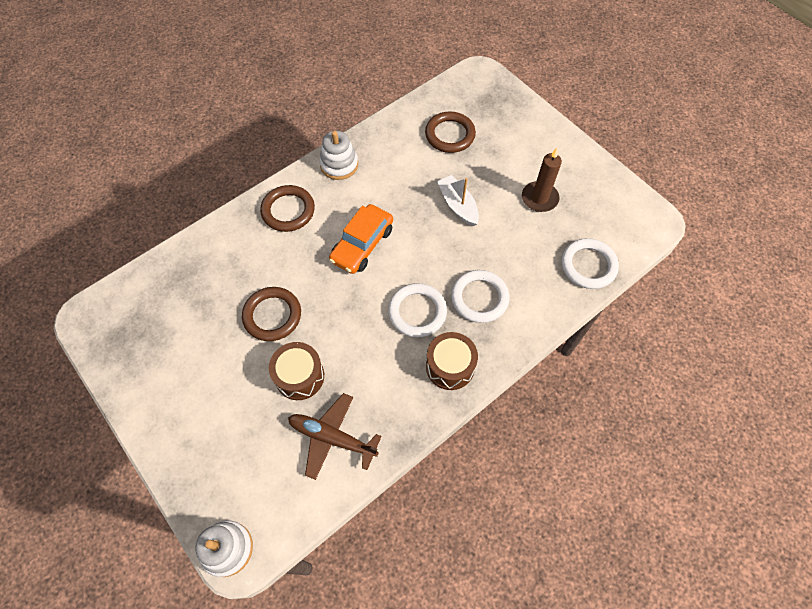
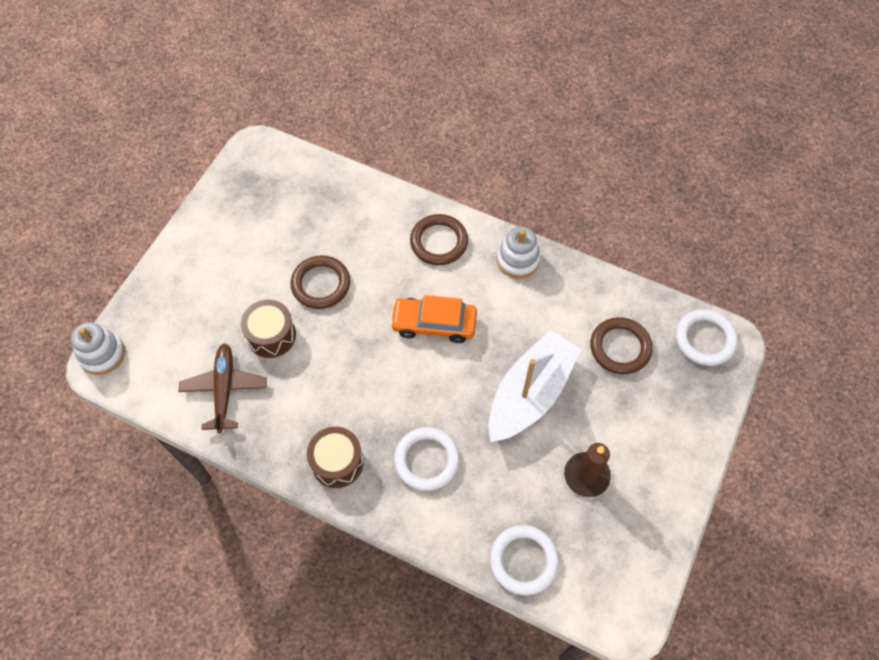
camera: 65 degrees right, 0 degrees up
white ring [388,283,447,337] -> white ring moved to [676,309,738,366]
white boat [437,175,479,226] -> white boat [488,330,581,442], size x1.79

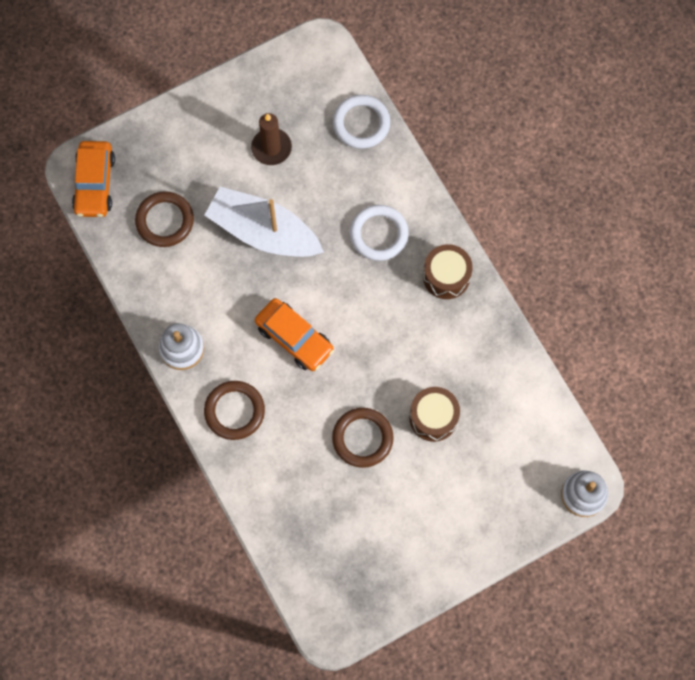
camera: 145 degrees left, 10 degrees up
brown plane [178,343,267,433] -> none
white boat [488,330,581,442] -> white boat turned 45 degrees clockwise [204,187,324,257]
white ring [676,309,738,366] -> orange car [72,141,115,217]

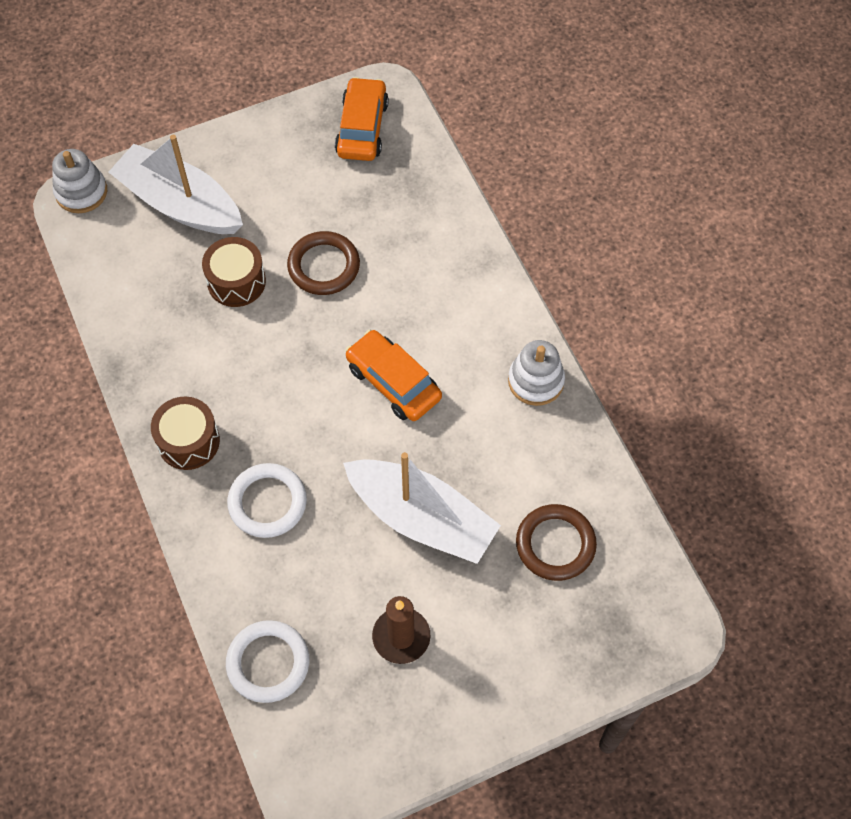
camera: 175 degrees left, 10 degrees down
orange car [72,141,115,217] -> orange car moved to [335,77,389,161]
brown ring [204,381,265,440] -> none
none -> white boat [109,135,243,234]

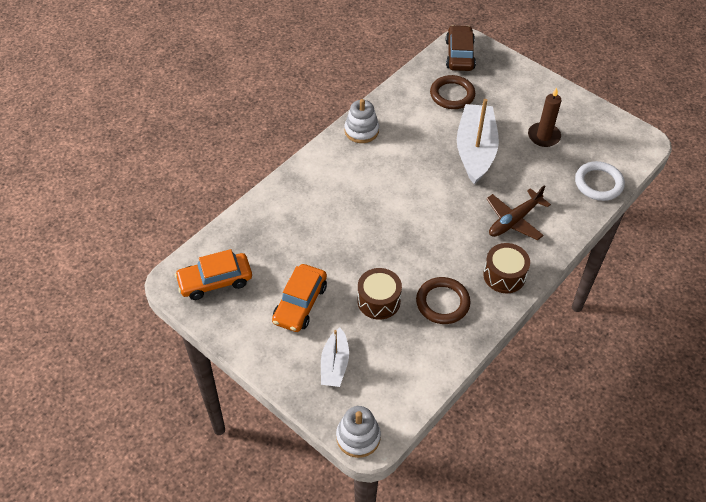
camera: 115 degrees left, 10 degrees down
white boat [109,135,243,234] -> white boat [321,328,349,387], size x0.56
white ring [227,463,307,538] -> brown plane [487,185,551,240]
brown ring [287,231,360,295] -> brown ring moved to [416,277,470,324]
orange car [345,330,442,421] -> orange car moved to [272,264,327,332]
none -> brown car [446,25,476,71]

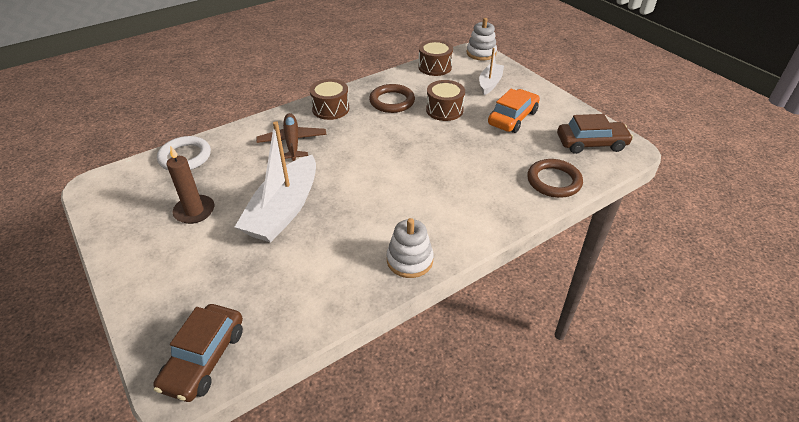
camera: 165 degrees left, 10 degrees down
orange car [175,249,252,300] -> brown car [557,114,633,154]
brown ring [430,75,475,109] -> brown ring moved to [527,159,583,198]
brown plane [487,185,551,240] -> brown plane turned 75 degrees counterclockwise [256,113,326,161]
none -> brown drum [418,40,453,76]

